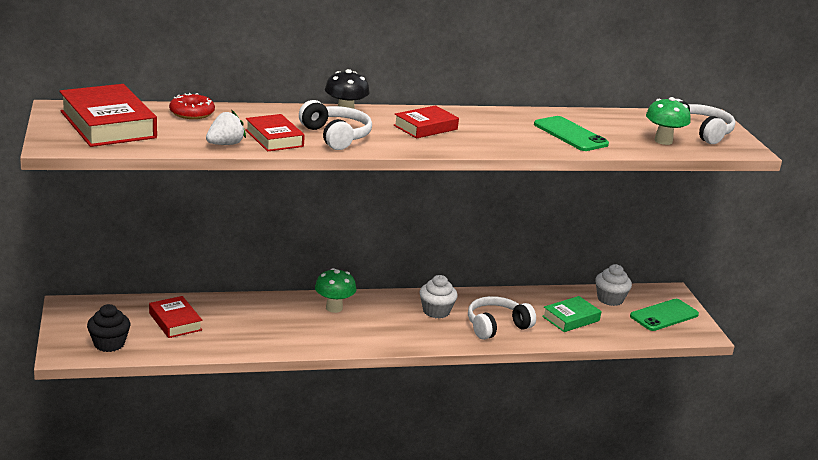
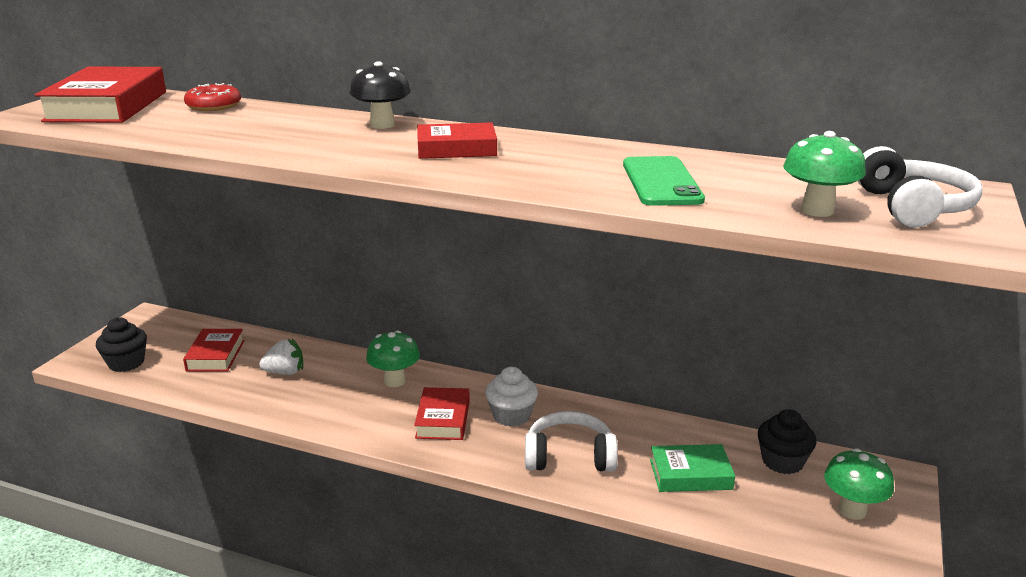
camera: 35 degrees right, 0 degrees up
white strawberry [206,110,246,145] -> white strawberry moved to [259,339,303,375]
red book [245,114,305,151] -> red book moved to [414,387,470,440]
white headphones [299,100,372,150] -> none
white cupcake [595,264,632,306] -> black cupcake [758,409,817,474]
green phone [630,299,699,331] -> green mushroom [824,448,894,520]

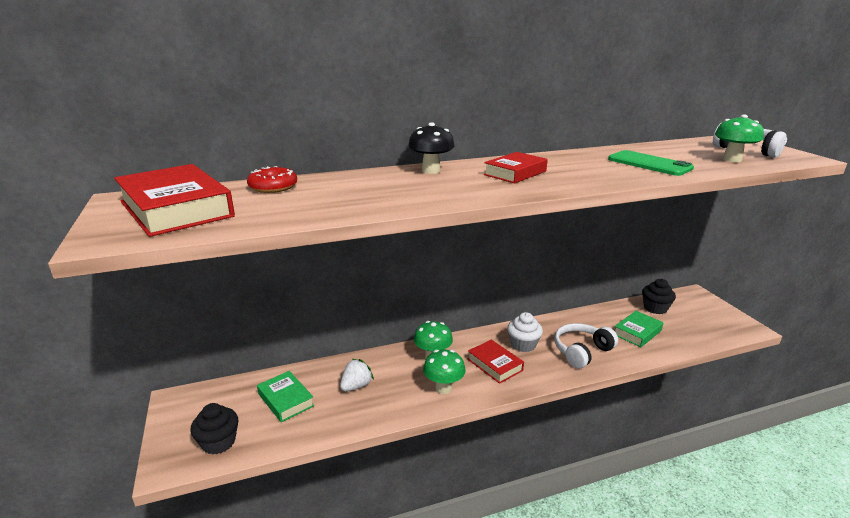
camera: 40 degrees left, 0 degrees up
red book [183,329,245,371] -> green book [257,371,314,422]
green mushroom [824,448,894,520] -> green mushroom moved to [423,350,466,394]

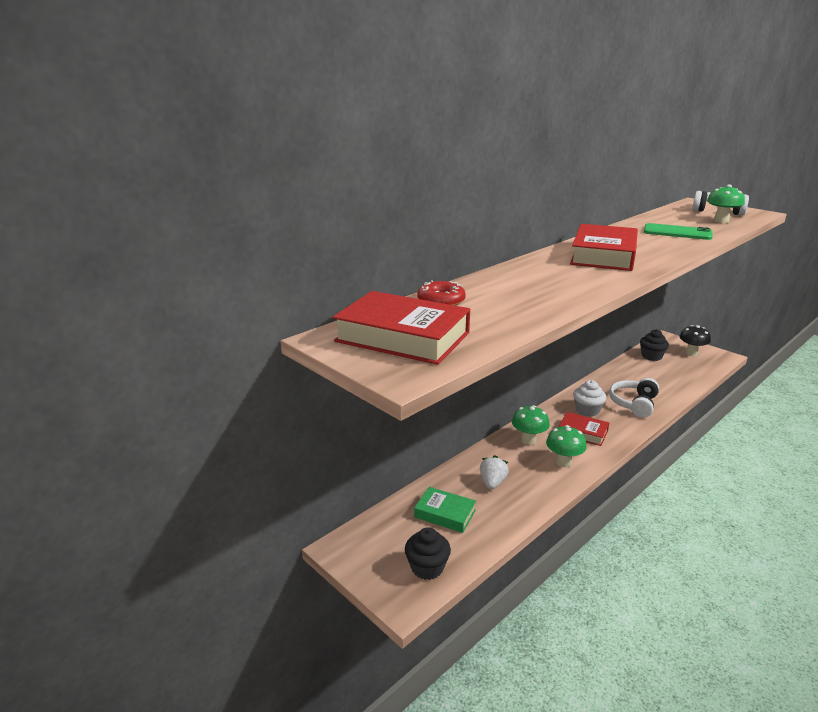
camera: 25 degrees left, 0 degrees up
black mushroom [408,122,454,174] -> black mushroom moved to [679,325,711,356]
red book [484,152,548,183] -> red book [570,224,638,271], size x1.70
green book [615,311,663,347] -> none

